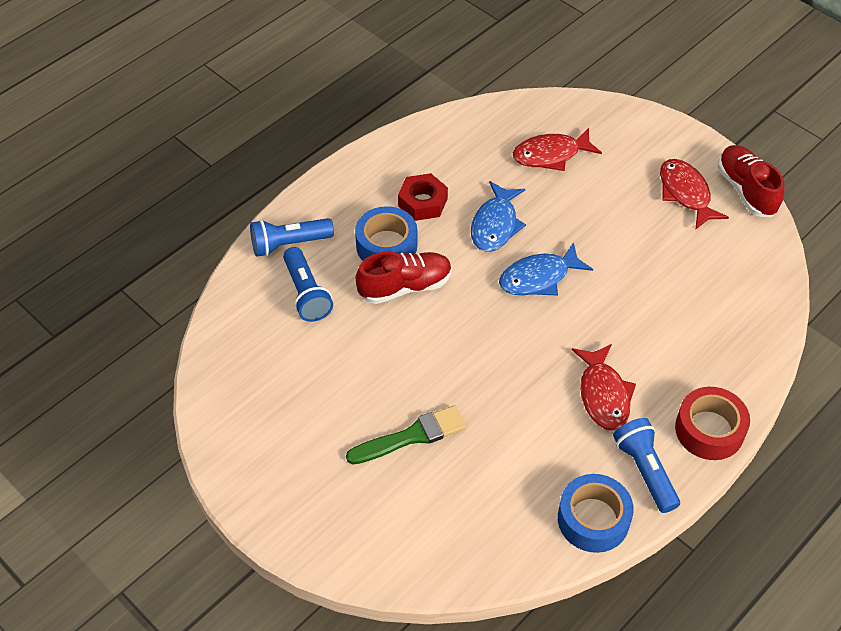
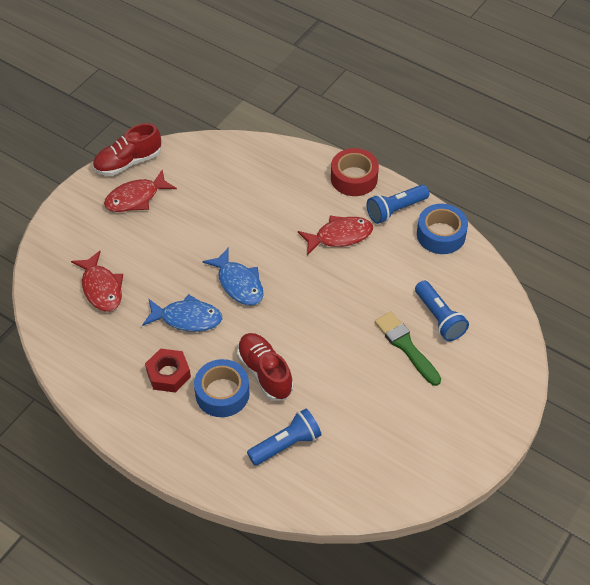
camera: 100 degrees left, 0 degrees up
blue flashlight [250,218,334,257] -> blue flashlight moved to [415,281,469,341]

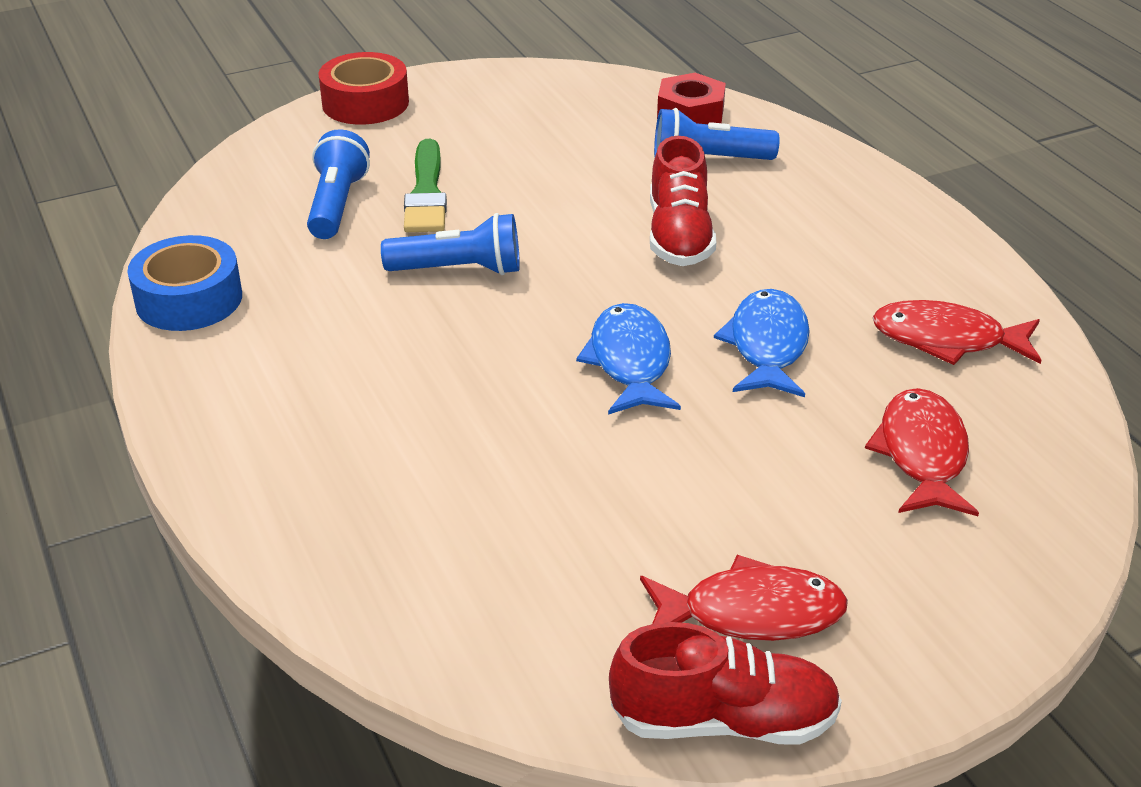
camera: 150 degrees left, 15 degrees down
blue fish [142,294,223,332] -> blue fish turned 60 degrees clockwise [714,289,810,397]
red nut [145,348,191,393] -> red nut moved to [657,73,726,124]
blue tape [194,359,250,417] -> none
red fish [298,215,373,255] -> red fish moved to [872,300,1042,365]
red tape [331,148,379,196] -> red tape moved to [318,52,409,125]
blue flashlight [366,185,429,224] -> blue flashlight moved to [381,213,520,275]

